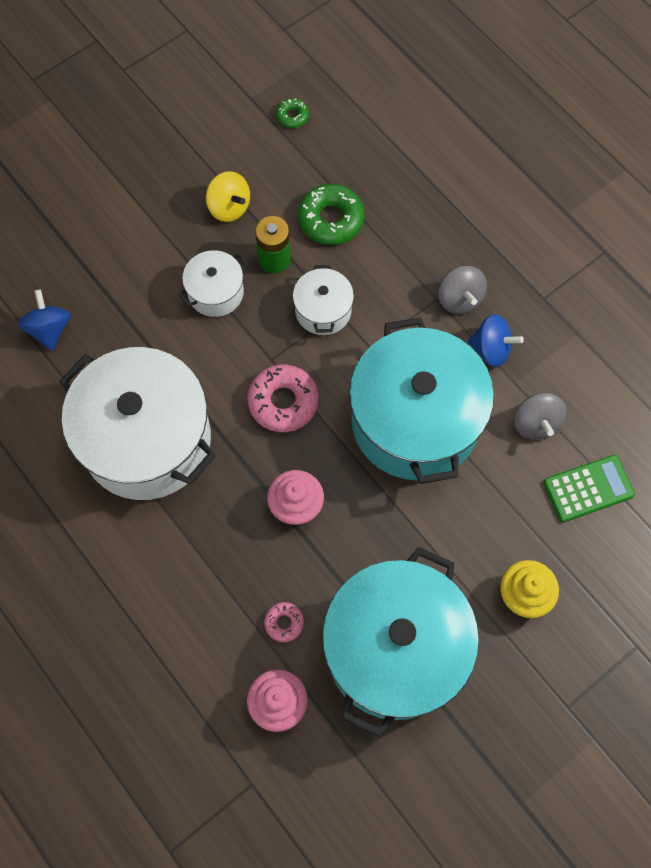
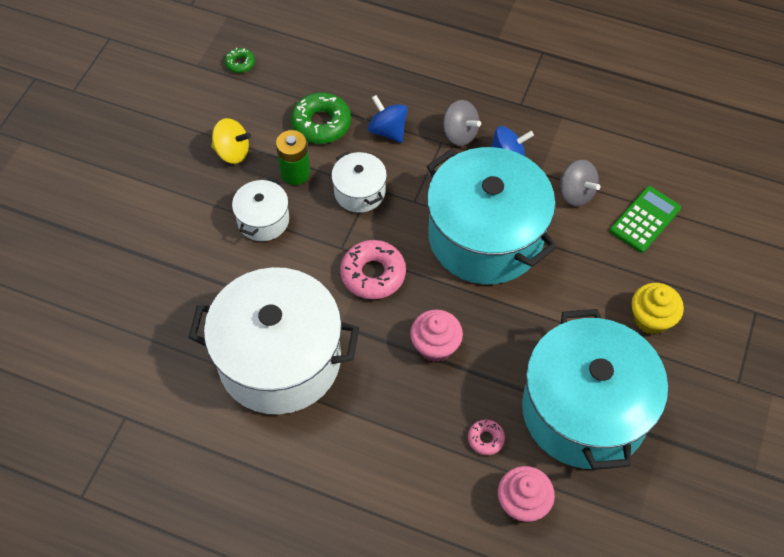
camera: 30 degrees left, 10 degrees down
blue spinning top [18,289,71,351] -> blue spinning top moved to [368,95,407,143]

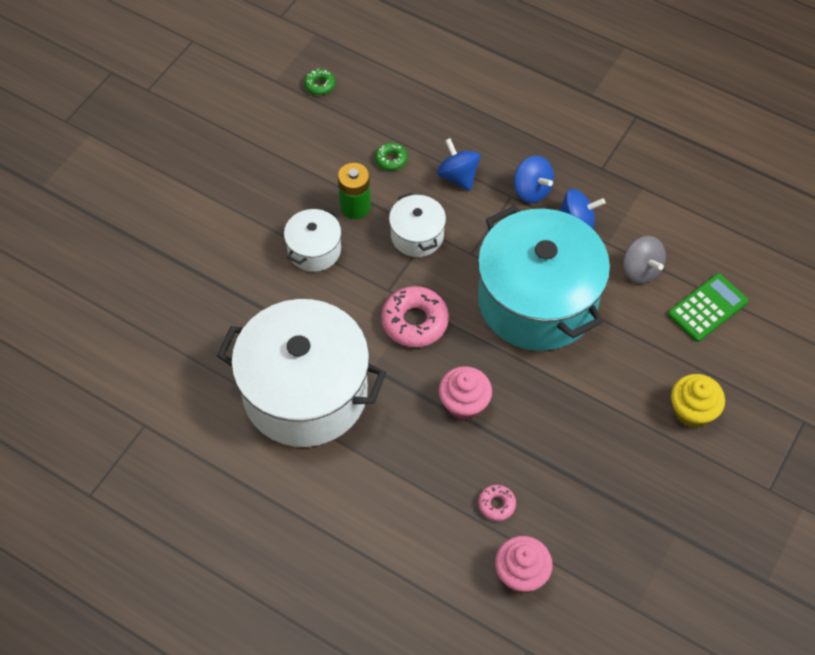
camera: 10 degrees right, 0 degrees up
yellow spinning top [211,118,251,164] -> none
green donut [291,92,351,144] -> green donut [375,143,408,170], size x0.52
grey spinning top [443,100,481,146] -> blue spinning top [514,156,554,203]
turquoise pot [522,309,668,470] -> none

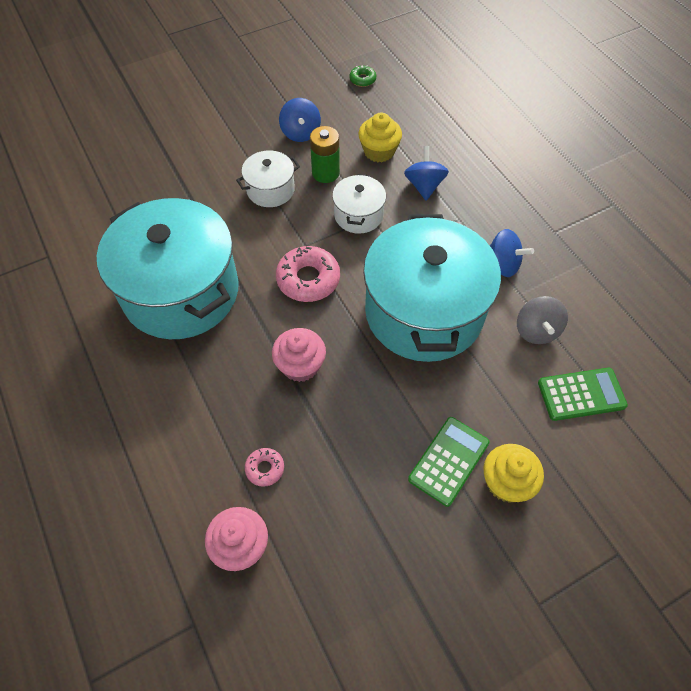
camera: 30 degrees right, 0 degrees up
white pot [217,299,386,447] -> turquoise pot [97,198,239,339]
green donut [375,143,408,170] -> yellow cupcake [358,113,402,162]
blue spinning top [514,156,554,203] -> blue spinning top moved to [279,98,321,142]
none -> green calculator [408,417,490,507]

